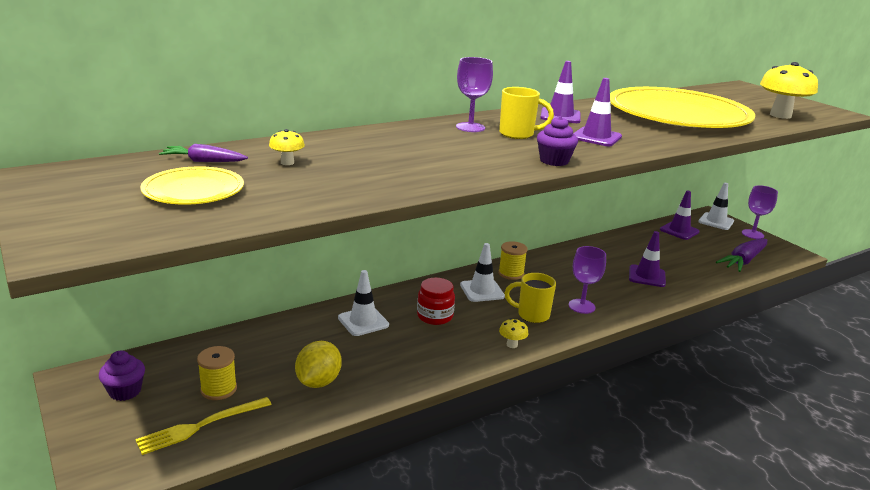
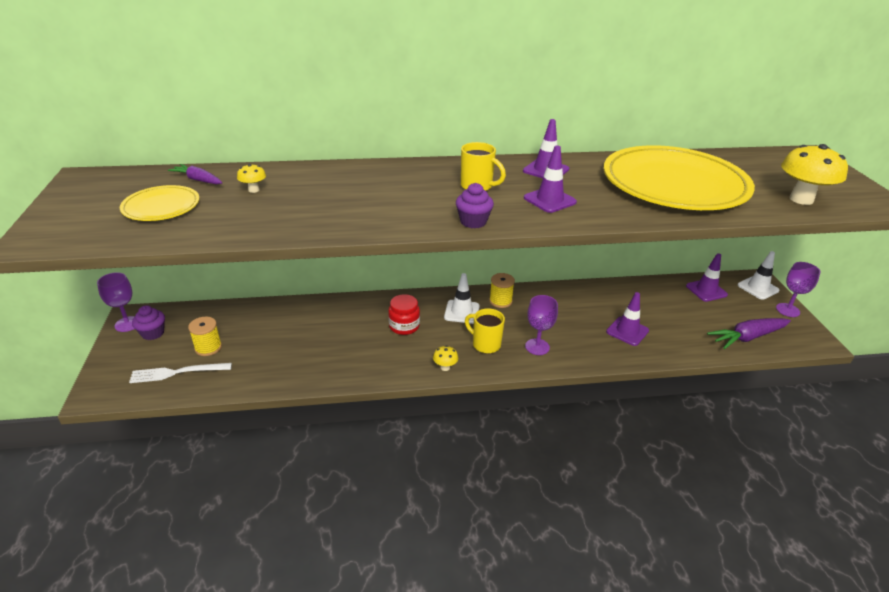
camera: 25 degrees right, 10 degrees up
yellow fork [136,397,272,455] -> white fork [129,363,232,383]
yellow lemon [295,341,342,388] -> none
white traffic cone [338,270,389,336] -> none
purple goblet [456,57,493,132] -> purple goblet moved to [97,272,135,332]

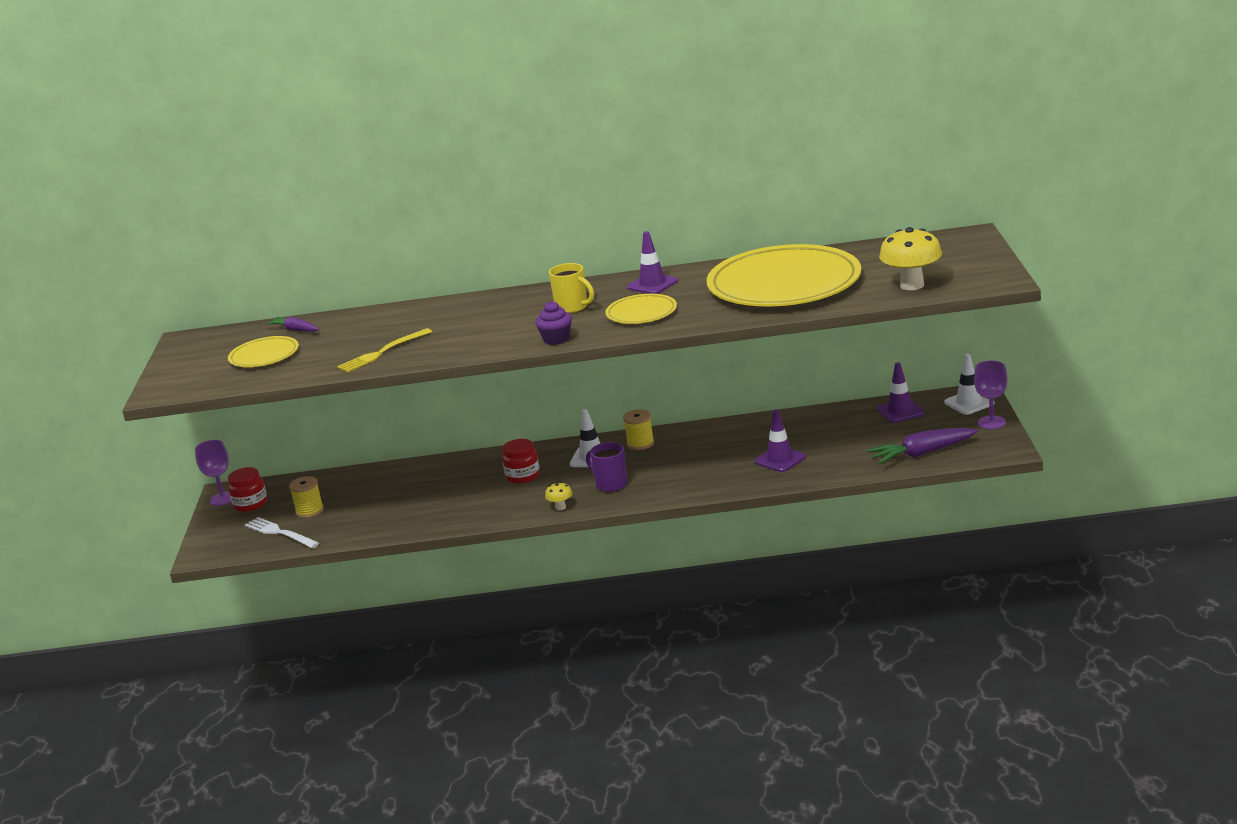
camera: 10 degrees right, 10 degrees down
white fork [129,363,232,383] -> white fork turned 45 degrees clockwise [245,517,319,548]
purple cupcake [132,305,165,340] -> red jar [228,467,267,512]
yellow mushroom [237,164,266,193] -> none
yellow mug [465,308,505,354] -> purple mug [586,442,628,492]
purple traffic cone [524,145,577,213] -> yellow plate [605,294,677,324]
purple goblet [525,295,558,355] -> none
none -> yellow fork [337,328,432,372]

